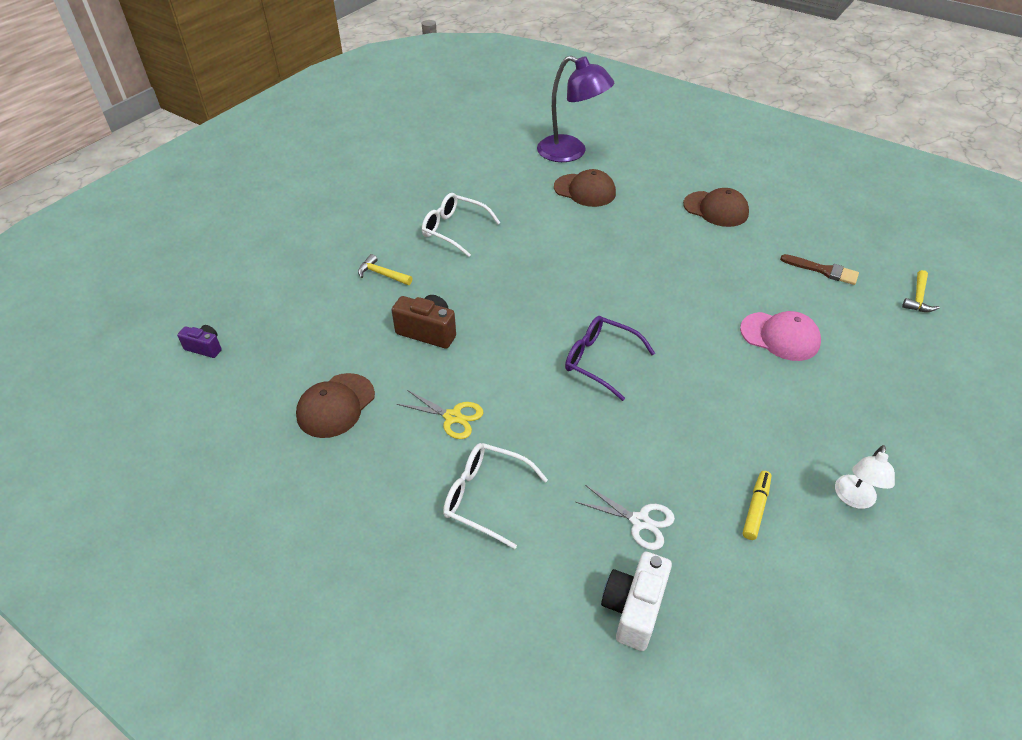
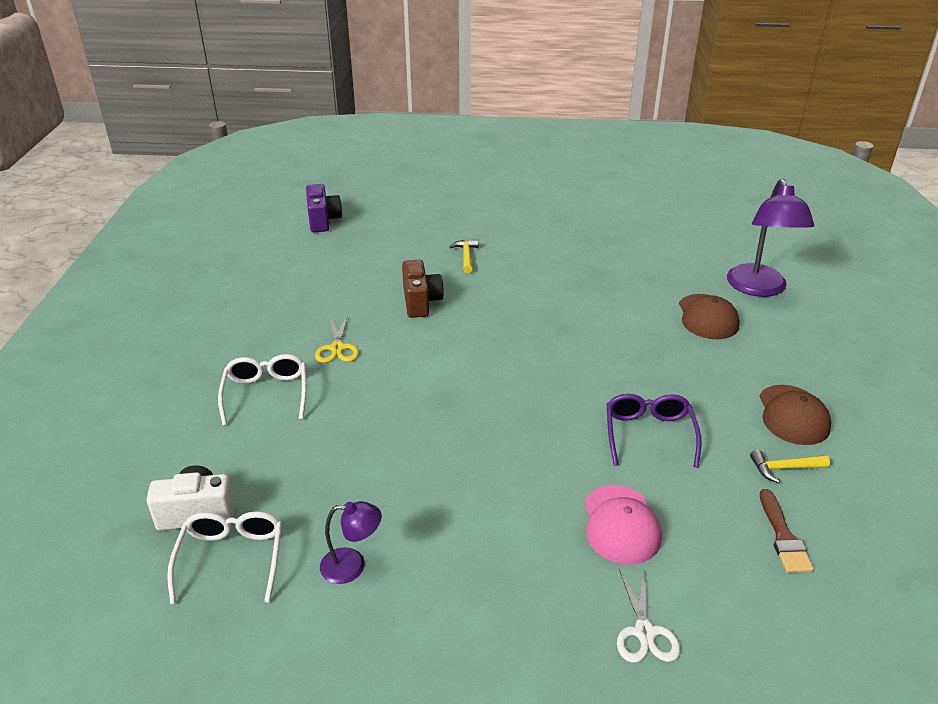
camera: 60 degrees right, 10 degrees down
purple camera [177,325,222,358] -> purple camera [306,184,342,232], size x1.64
brown cap [296,373,375,438] -> none
white glasses [422,193,500,257] -> white glasses moved to [167,511,282,604]
purple glasses [565,316,655,401] -> purple glasses moved to [606,394,702,468]
white scissors [576,485,675,550] -> white scissors moved to [617,569,680,663]
yellow marker [743,471,772,540] -> purple lamp [320,501,382,584]
white lamp [835,445,895,509] -> none
yellow hammer [902,270,939,312] -> yellow hammer moved to [750,450,830,483]

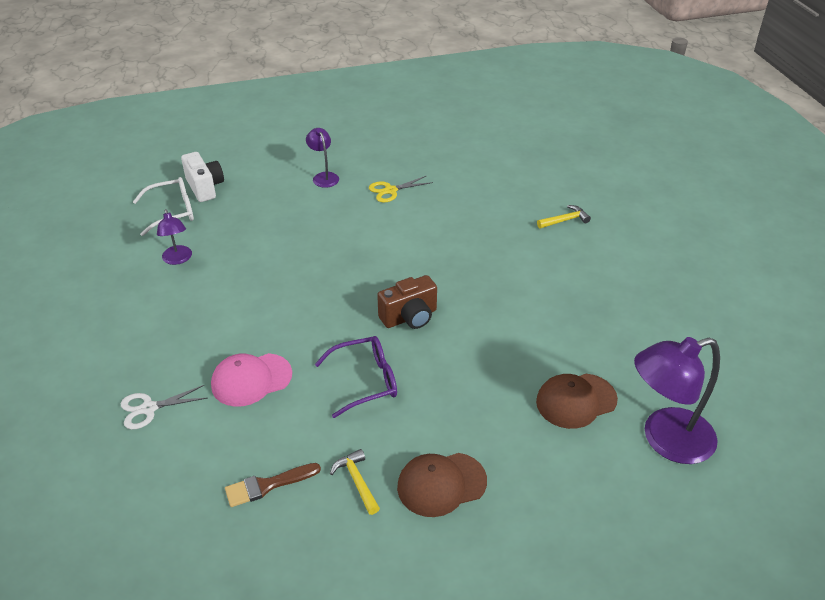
camera: 70 degrees right, 5 degrees up
white glasses [218,354,307,426] -> purple lamp [306,128,339,188]
purple camera [306,184,342,232] -> none
brown camera [402,260,444,318] -> brown camera moved to [377,275,437,329]

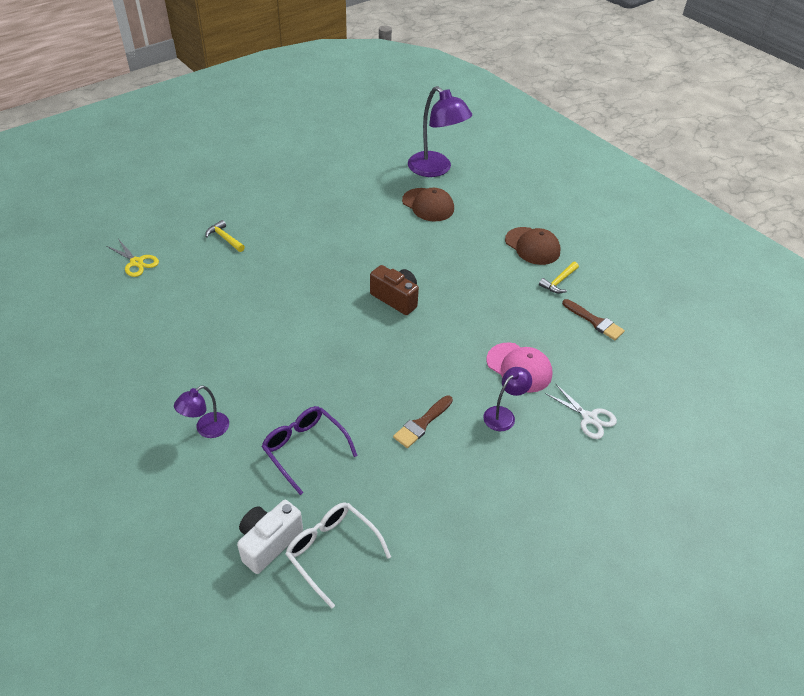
camera: 115 degrees left, 5 degrees up
purple lamp [157,209,192,265] -> purple lamp moved to [483,367,532,431]
purple glasses [315,336,397,418] -> purple glasses moved to [262,406,358,495]
yellow scissors [369,175,433,203] -> yellow scissors moved to [106,239,159,277]
none -> brown brush [393,395,453,448]

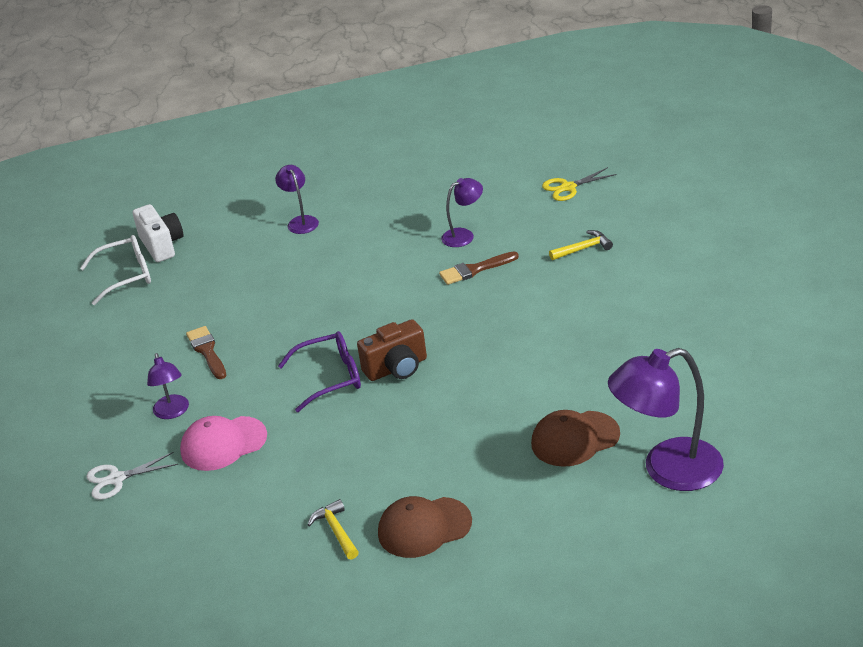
camera: 120 degrees right, 10 degrees down
purple glasses [262,406,358,495] -> purple glasses moved to [278,331,361,412]
brown brush [562,299,625,340] -> brown brush moved to [439,251,519,285]
none -> purple lamp [441,178,483,247]

